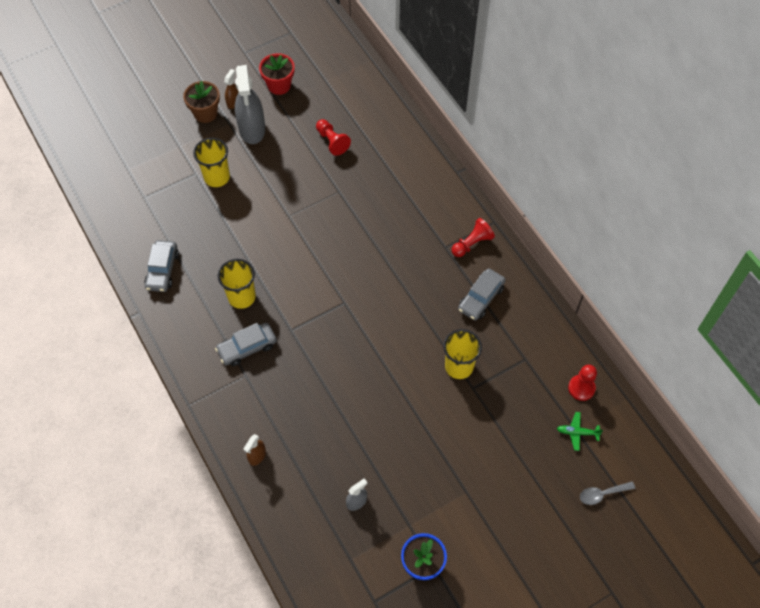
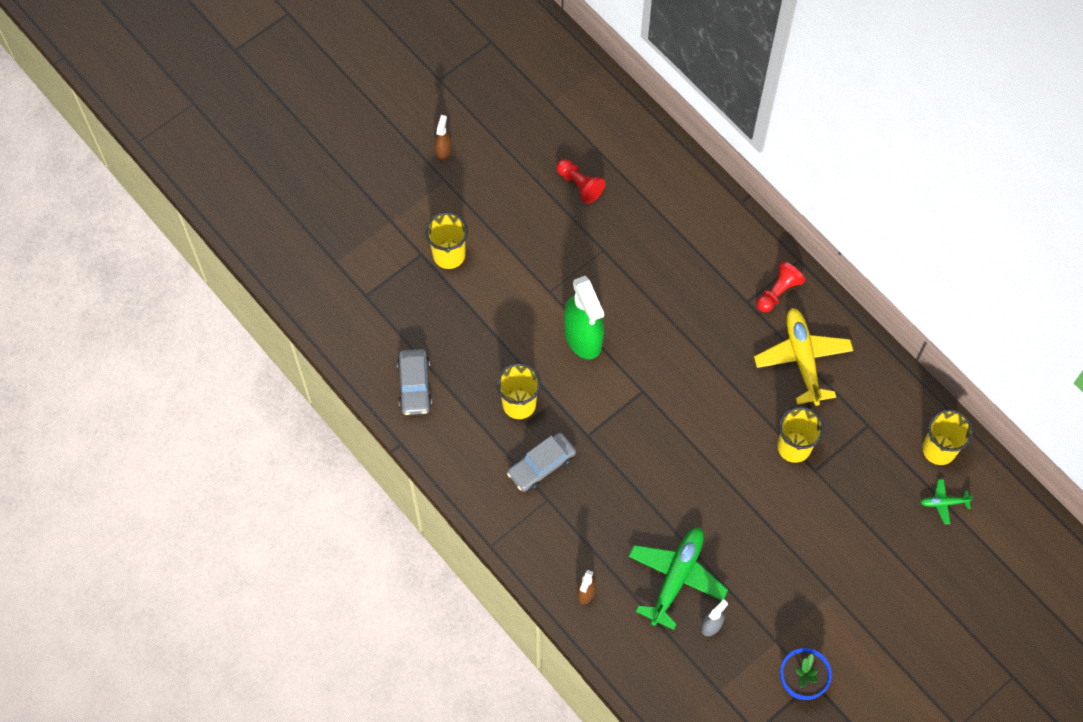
camera: 10 degrees left, 5 degrees up
brown flower pot [183,81,220,123] -> none
grey spray bottle [235,65,265,144] -> none
red flower pot [259,53,295,95] -> none
grey car [458,269,505,321] -> yellow plane [754,308,853,406]
red pawn [568,365,597,401] -> yellow cup [922,409,973,465]
grey spoon [580,481,635,505] -> none
none -> green spray bottle [564,276,604,359]
none -> green plane [628,527,728,630]

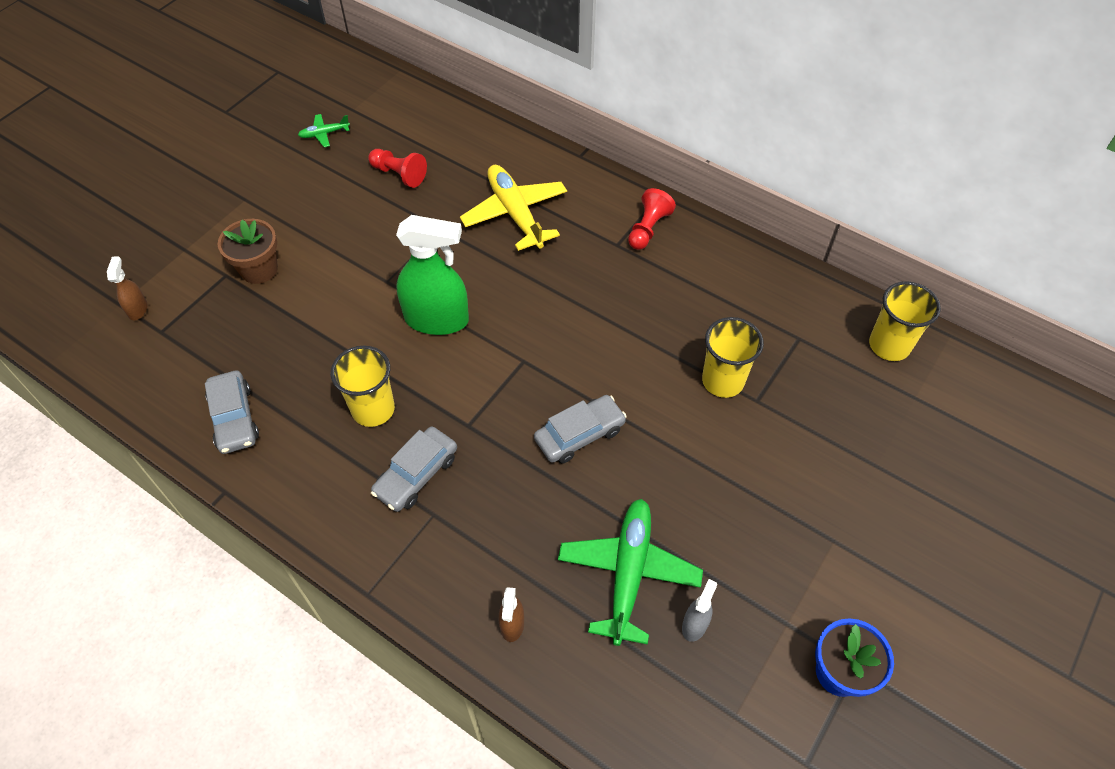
camera: 15 degrees left, 10 degrees down
yellow cup [425,212,468,269] -> brown flower pot [218,219,278,284]
brown spray bottle [435,115,451,161] -> brown spray bottle moved to [107,256,147,320]
green spray bottle [564,276,604,359] -> green spray bottle turned 45 degrees counterclockwise [396,215,469,335]
yellow plane [754,308,853,406] -> yellow plane moved to [460,165,567,251]
green plane [920,479,974,524] -> green plane moved to [298,114,350,147]
none -> grey car [534,395,627,464]

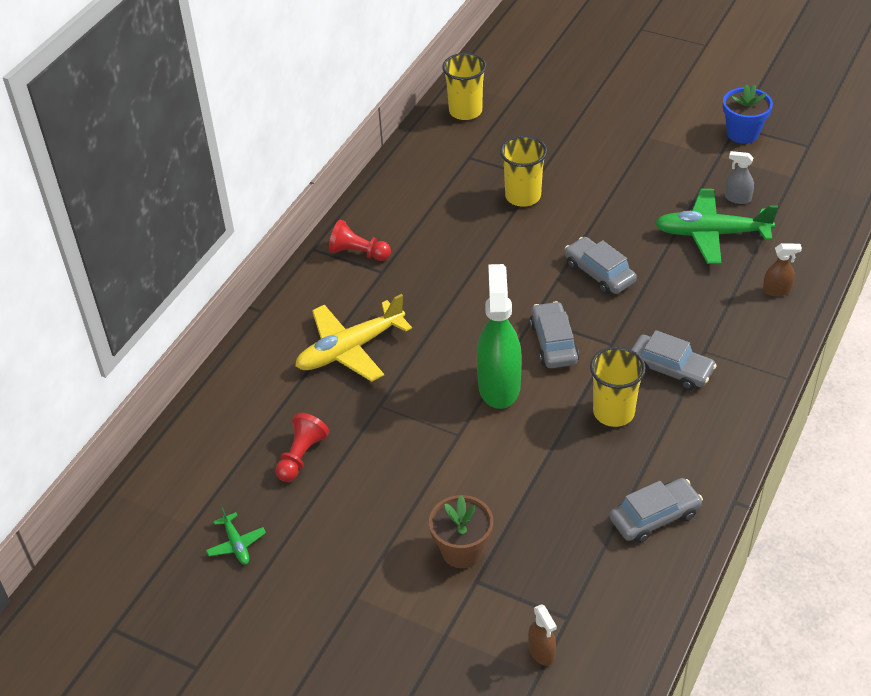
camera: 95 degrees left, 10 degrees down
brown spray bottle [107,256,147,320] -> brown spray bottle turned 105 degrees counterclockwise [528,604,557,666]
none -> grey car [530,301,579,368]

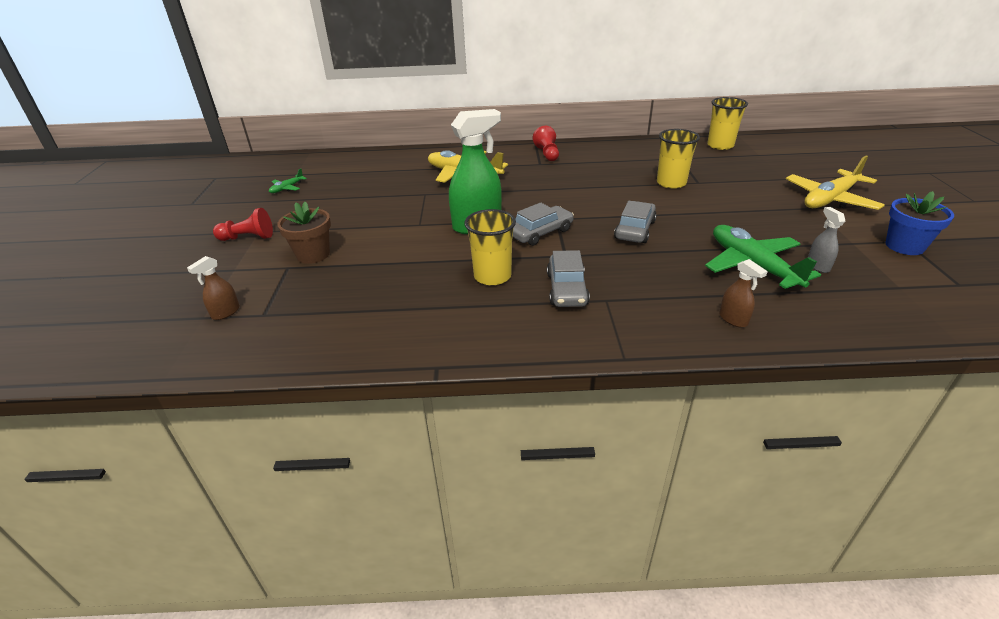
camera: 60 degrees right, 10 degrees down
red pawn [275,413,329,482] -> red pawn moved to [213,208,273,241]
grey car [610,478,703,543] -> none
none -> yellow plane [786,155,885,210]

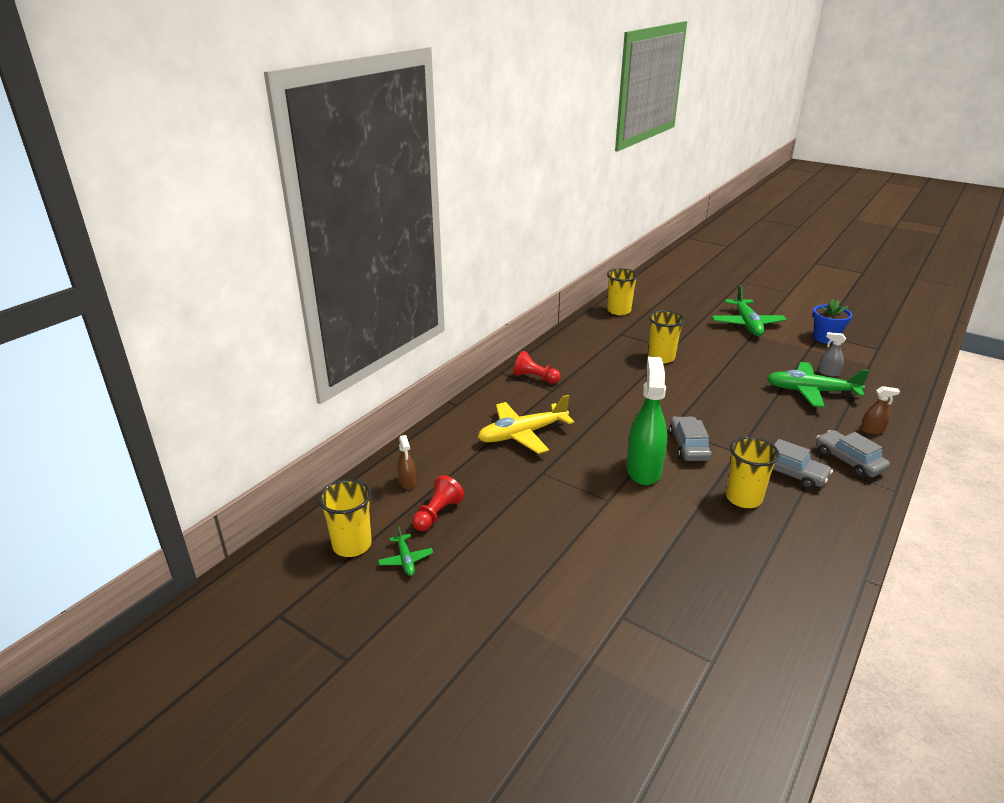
camera: 55 degrees left, 5 degrees down
brown spray bottle [187,256,240,320] -> brown spray bottle moved to [397,435,416,490]
red pawn [213,208,273,241] -> red pawn moved to [412,475,464,531]
brown flower pot [277,202,331,264] -> none
grey car [614,201,657,243] -> grey car moved to [816,430,890,478]
yellow plane [786,155,885,210] -> green plane [711,285,787,336]
none -> yellow cup [318,479,372,557]

